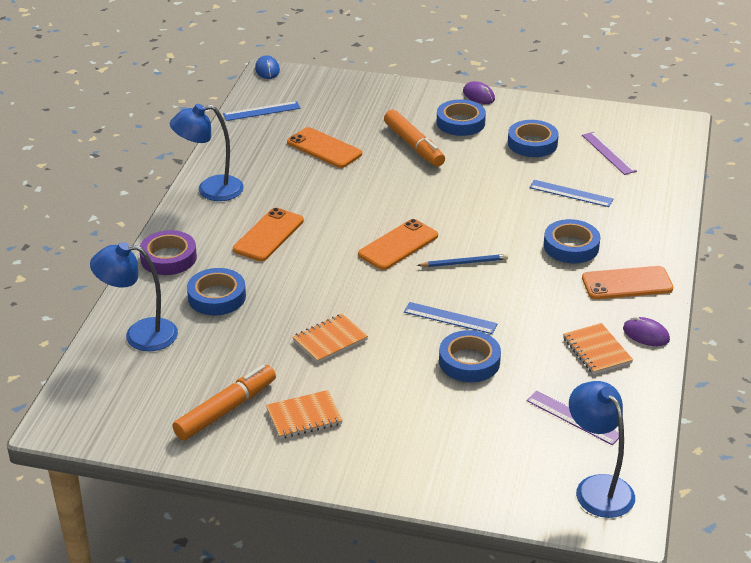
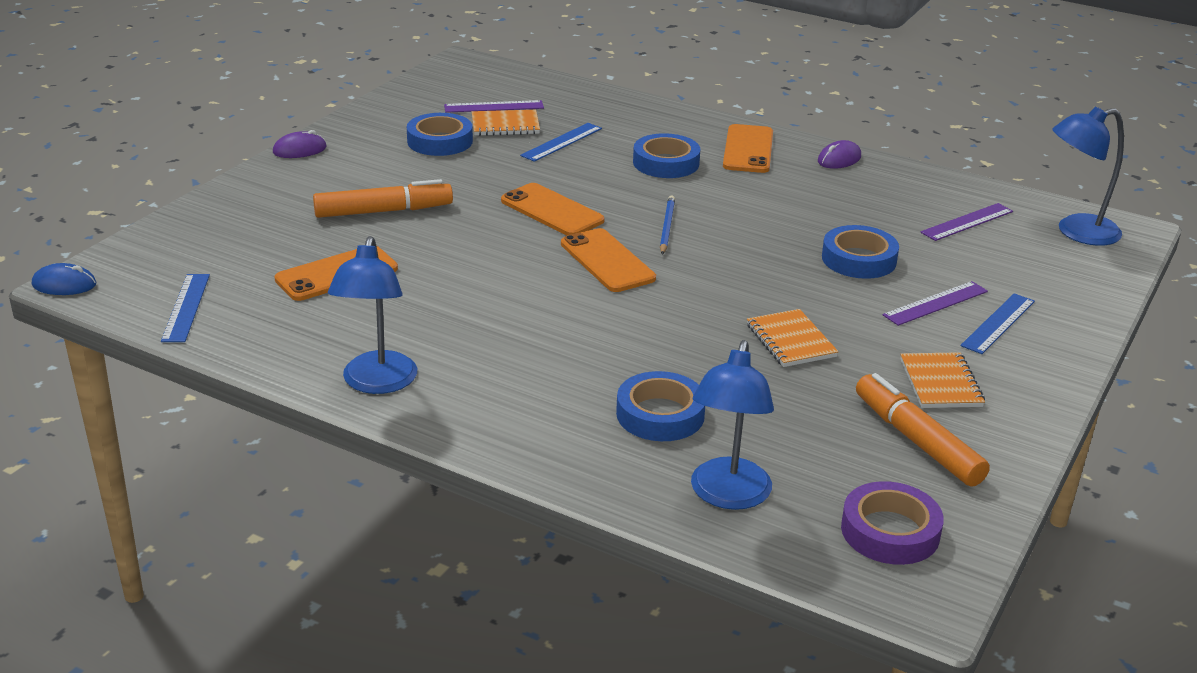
camera: 75 degrees left, 5 degrees down
purple tape [139,230,197,275] -> purple tape moved to [841,481,944,565]
orange phone [233,208,304,261] -> orange phone moved to [501,183,605,235]
blue ruler [404,302,498,334] -> blue ruler moved to [960,293,1035,354]
blue tape [437,99,486,136] -> none
orange notebook [563,323,633,375] -> orange notebook moved to [472,110,540,136]
none -> purple ruler [883,281,988,326]

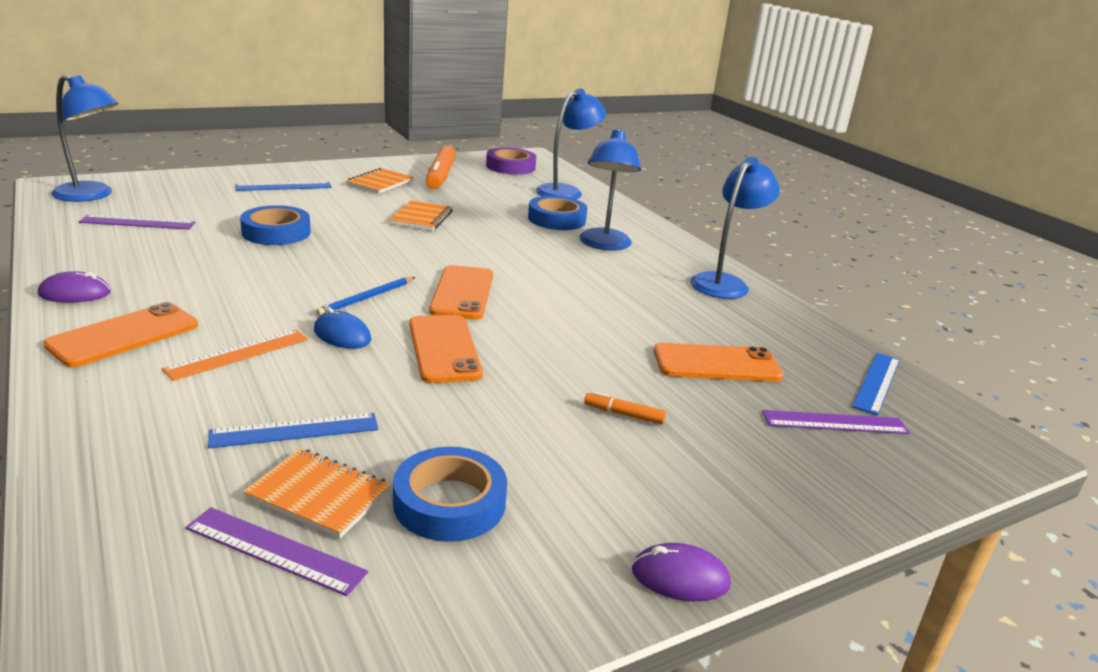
camera: 150 degrees left, 5 degrees down
blue mouse [32,263,96,295] -> blue mouse moved to [314,308,371,349]
orange marker [313,179,453,218] -> orange marker [584,391,666,424], size x0.46
blue tape [633,133,700,178] -> orange ruler [162,329,308,381]
purple ruler [883,281,988,326] -> purple ruler moved to [762,410,910,434]
none -> blue lamp [579,128,641,250]

